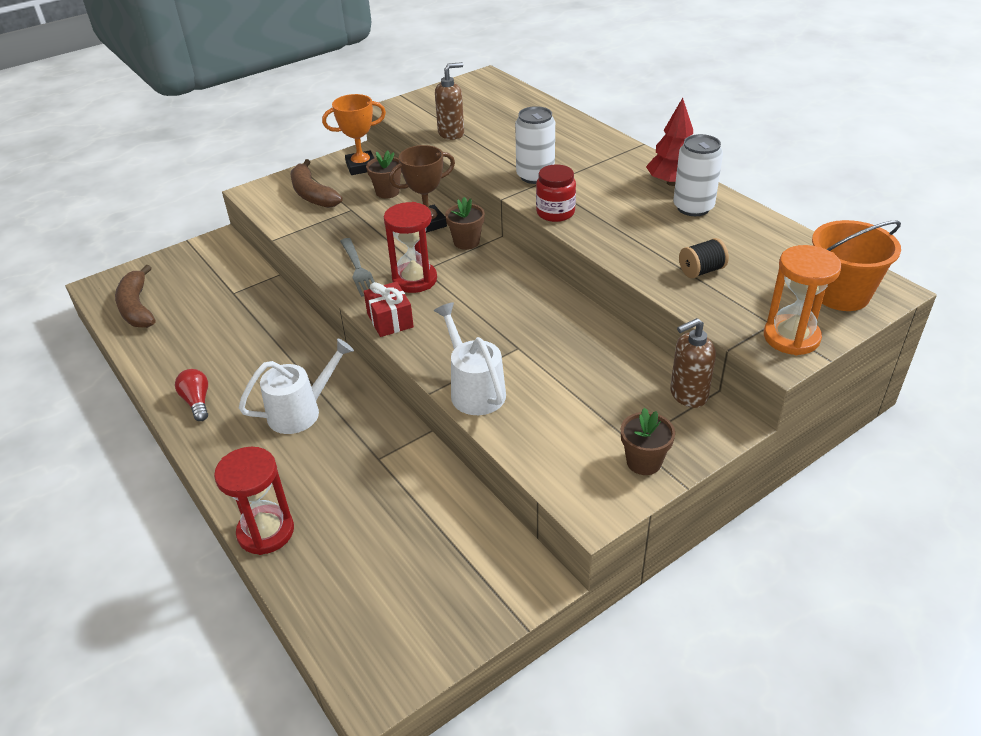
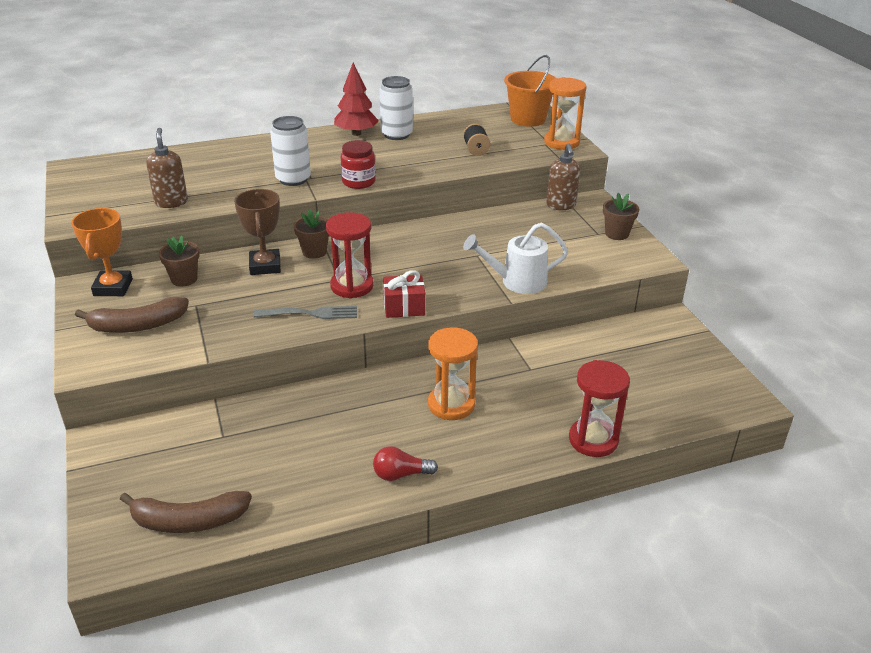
camera: 75 degrees left, 5 degrees down
white watering can [239,338,354,434] -> orange hourglass [428,327,478,420]

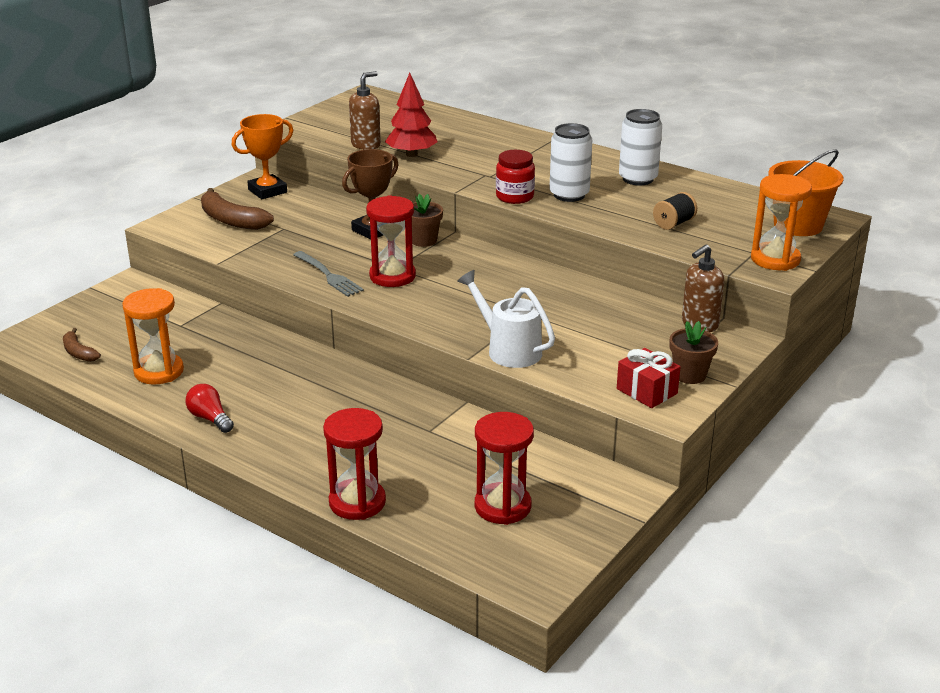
camera: 55 degrees right, 5 degrees down
brown banana [120,491,252,533] -> brown banana [63,328,101,362], size x0.58
brown flower pot [159,236,200,286] -> none
white can [270,116,311,186] -> white can moved to [549,123,592,202]
red tree [334,63,379,136] -> red tree moved to [385,72,437,157]
red gift [383,270,425,318] -> red gift moved to [617,348,681,408]
orange hourglass [428,327,478,420] -> orange hourglass moved to [122,288,184,385]
none -> red hourglass [475,412,534,525]

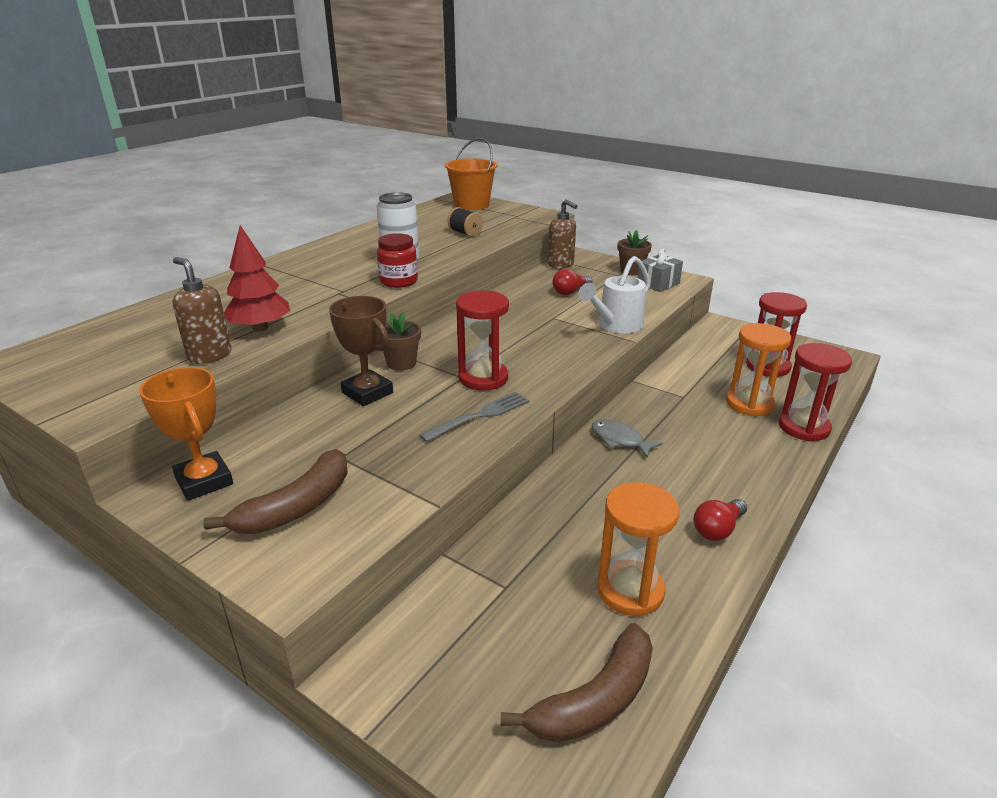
camera: 90 degrees left, 0 degrees up
brown banana [63,328,101,362] -> brown banana [501,623,653,742], size x1.72
red gift [617,348,681,408] -> grey gift [638,248,683,292]
white can [619,109,662,185] -> none
orange hourglass [751,174,812,271] -> orange hourglass moved to [726,323,791,416]
none -> red light bulb [552,269,592,295]
none -> grey fish [592,419,663,458]

